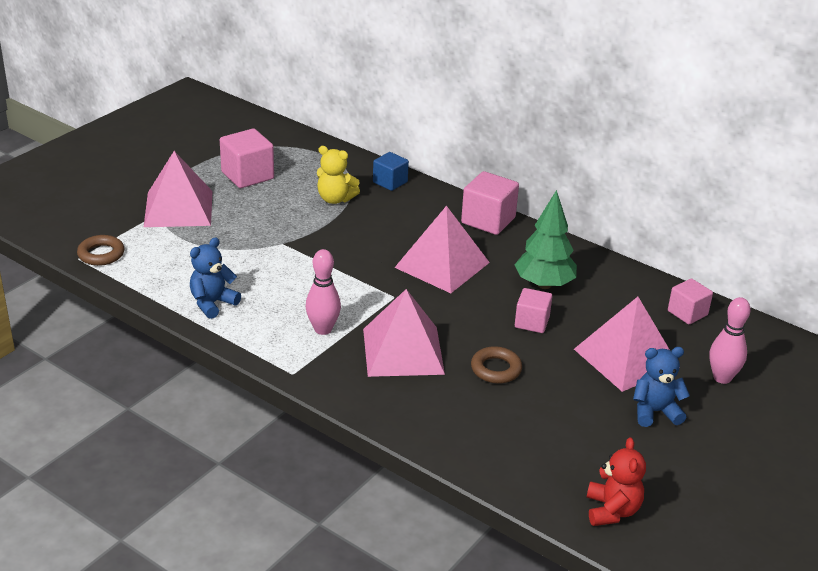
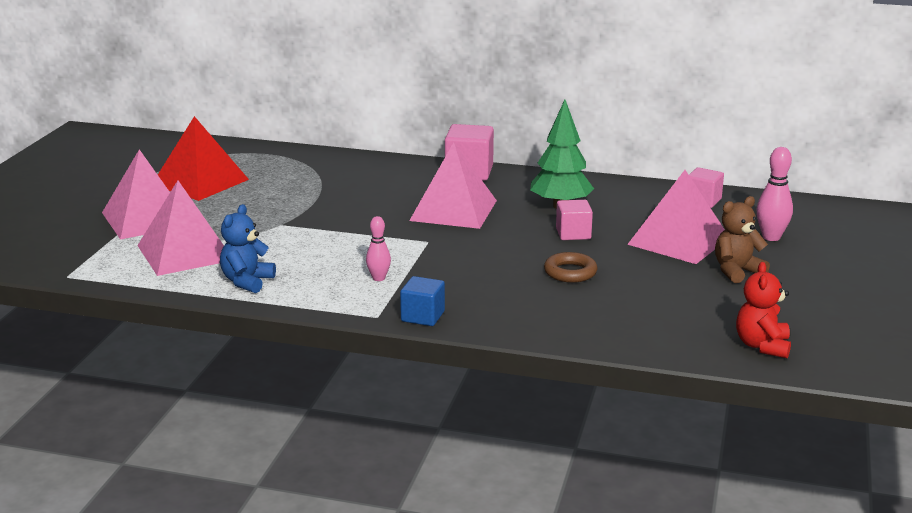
camera: 20 degrees left, 10 degrees down
brown ring [77,235,125,266] -> none
pink cube [220,129,274,188] -> red pyramid [158,116,249,201]
pink bowling pin [306,249,341,335] -> pink bowling pin [366,216,391,281], size x0.66
yellow teddy bear [317,146,360,204] -> none
pink pyramid [363,289,445,377] -> pink pyramid moved to [137,180,224,276]
blue cube [373,152,409,191] -> blue cube moved to [400,276,445,326]
red teddy bear [587,437,646,526] -> red teddy bear turned 150 degrees counterclockwise [736,262,791,358]
blue teddy bear [633,347,690,427] -> brown teddy bear [715,196,770,283]

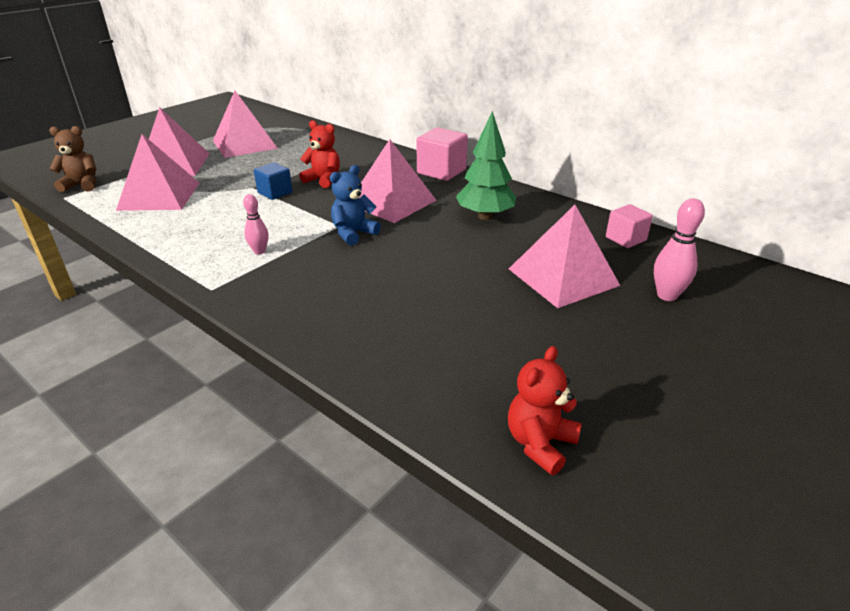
camera: 25 degrees right, 10 degrees up
red pyramid [158,116,249,201] -> pink pyramid [213,91,278,158]
blue teddy bear [220,204,276,293] -> blue teddy bear moved to [330,165,381,246]
blue cube [400,276,445,326] -> blue cube moved to [254,162,292,200]
brown ring [544,252,597,283] -> none
pink cube [556,200,593,240] -> none
brown teddy bear [715,196,770,283] -> brown teddy bear moved to [49,126,96,192]
none -> red teddy bear [299,120,340,188]

